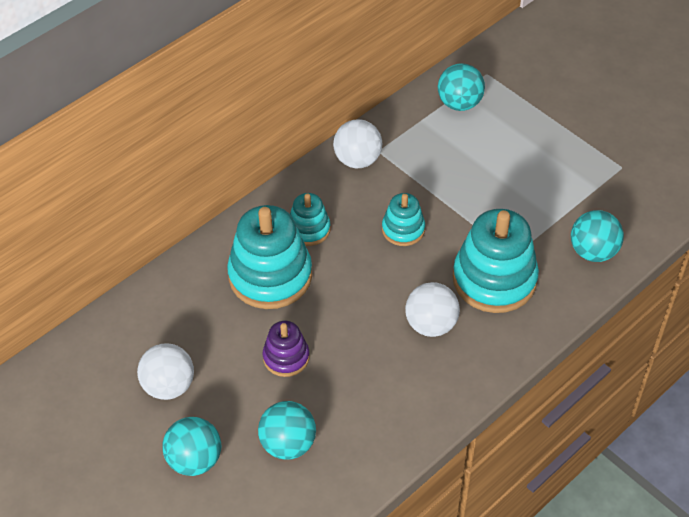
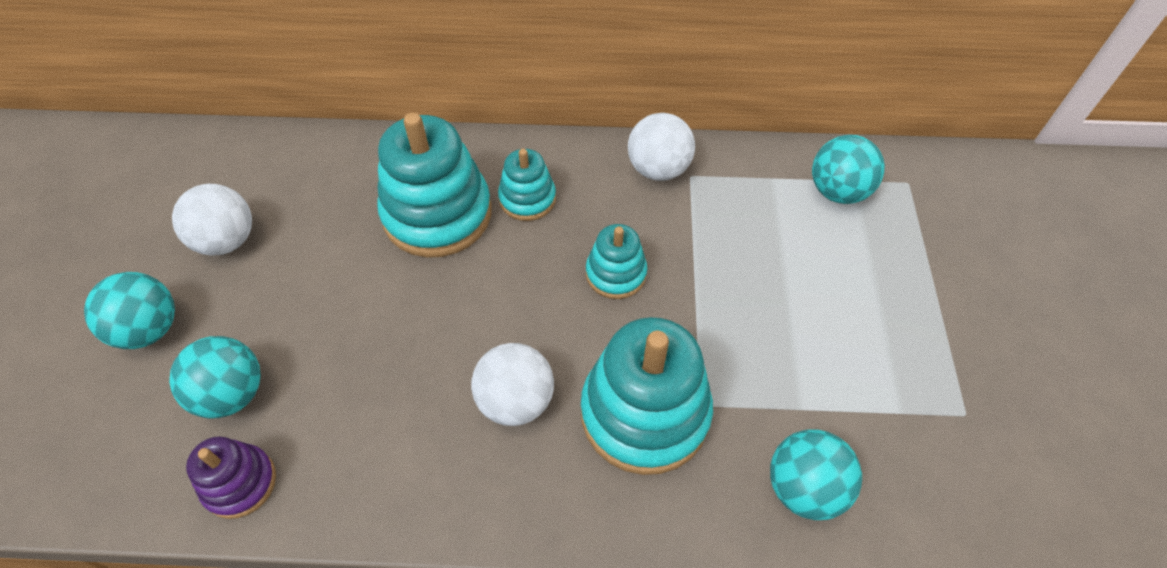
camera: 45 degrees right, 5 degrees up
purple stacking toy [263,321,310,377] -> purple stacking toy moved to [186,436,276,519]

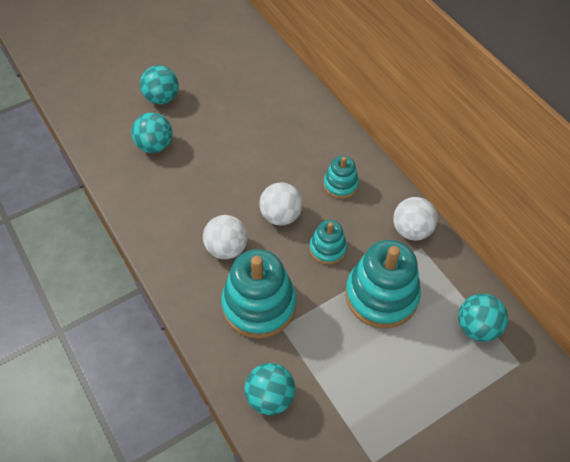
camera: 55 degrees right, 0 degrees up
white ball [172,184,252,256] -> white ball moved to [259,182,303,226]
purple stacking toy [186,436,276,519] -> none
turquoise stacking toy [377,113,492,258] -> turquoise stacking toy moved to [345,240,421,329]

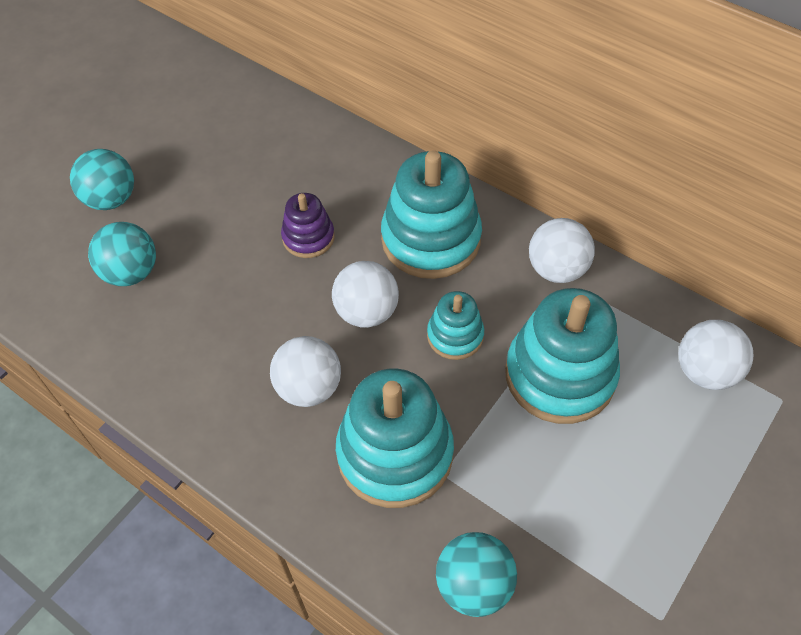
camera: 20 degrees left, 0 degrees up
turquoise stacking toy [323,156,359,199] -> turquoise stacking toy [381,150,482,279], size x1.89
turquoise ball [458,294,508,342] -> white ball [679,320,754,390]
none -> purple stacking toy [281,193,335,258]

